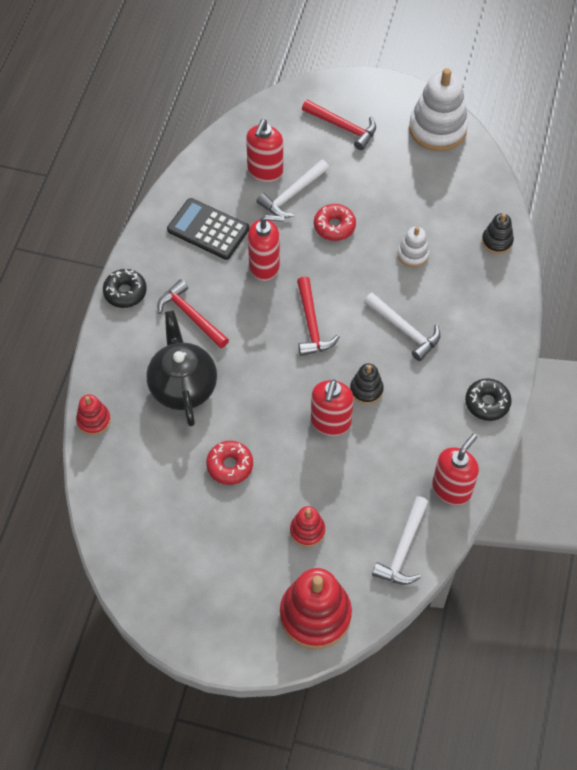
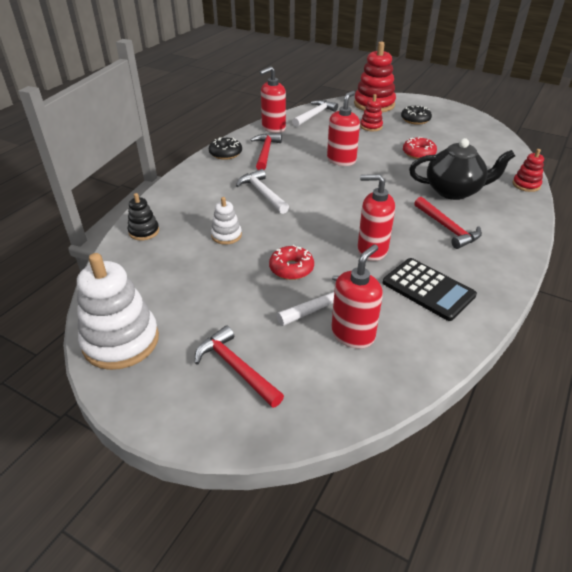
camera: 165 degrees left, 20 degrees down
black donut [103,269,147,308] -> black donut moved to [401,106,432,125]
black teapot [146,311,217,426] -> black teapot turned 90 degrees counterclockwise [409,138,515,200]
red hammer [297,277,340,356] -> red hammer moved to [250,133,282,170]
black stacking toy [350,363,384,404] -> none

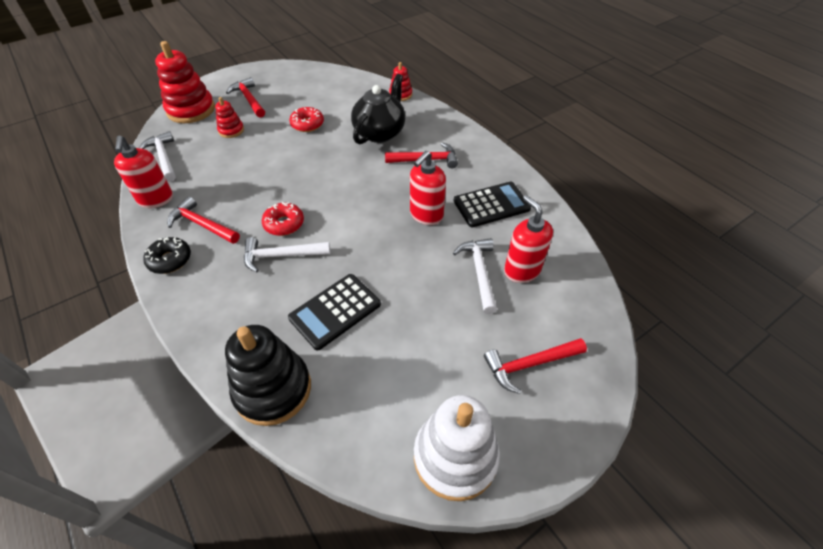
camera: 65 degrees left, 10 degrees up
black stacking toy [128,193,159,240] -> black stacking toy [225,325,311,426], size x1.96
white stacking toy [211,197,242,245] -> black calculator [288,274,381,350]
red donut [269,245,314,280] -> red donut moved to [262,202,304,236]
red soap dispenser [327,91,360,166] -> none
black donut [401,106,432,125] -> red hammer [226,77,265,118]

